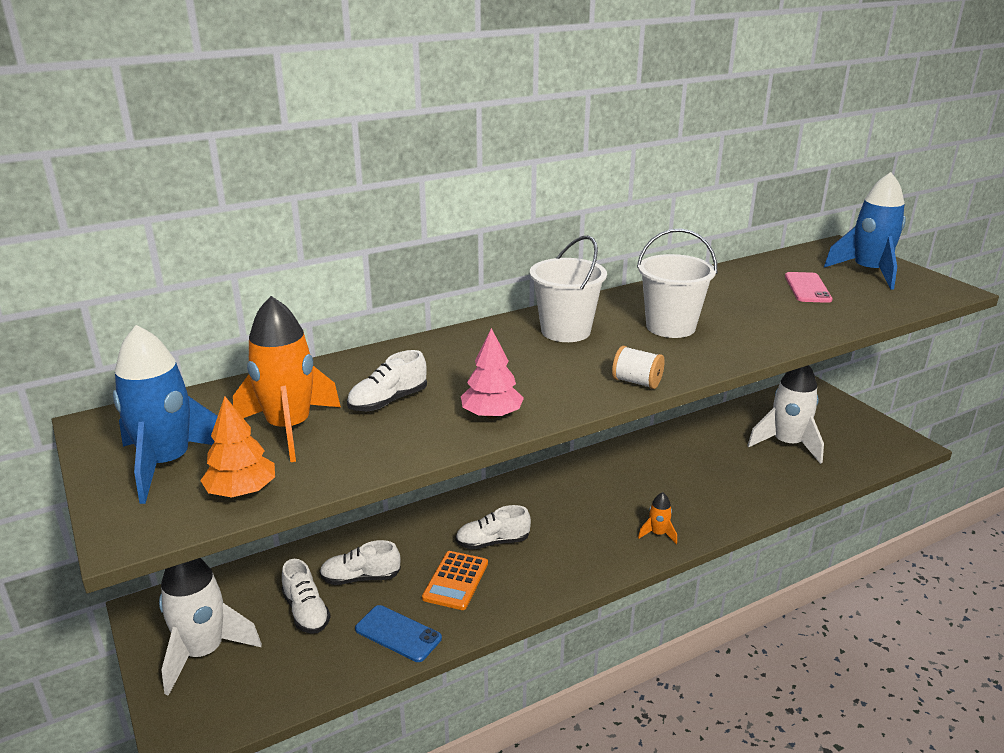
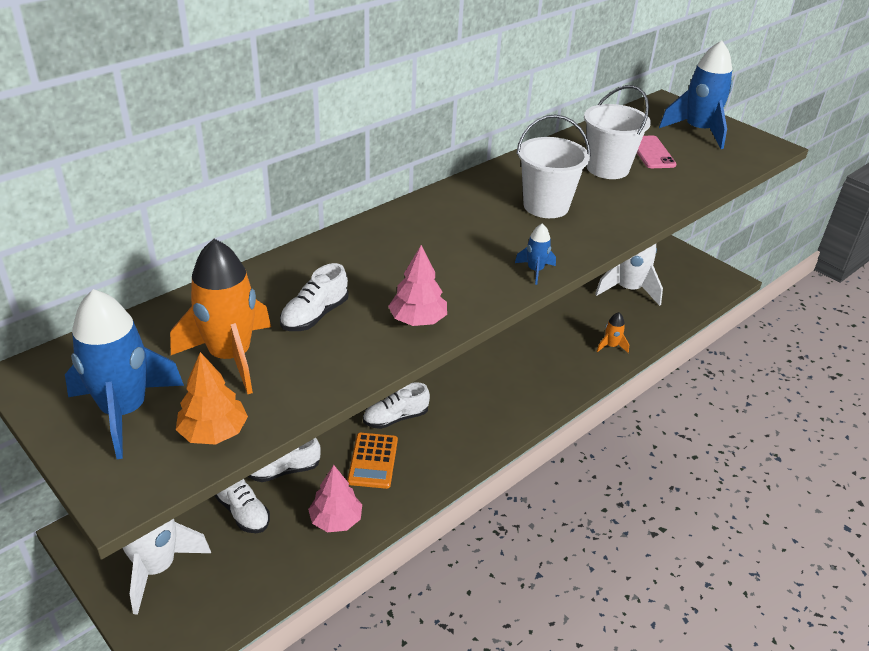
camera: 15 degrees left, 10 degrees up
blue phone [355,605,442,662] -> pink tree [308,465,362,532]
white bucket [530,236,607,342] -> white bucket moved to [584,85,651,179]
white spool [612,346,665,389] -> blue rocket [515,224,556,285]
orange rocket [638,492,677,544] -> orange rocket moved to [596,312,629,353]

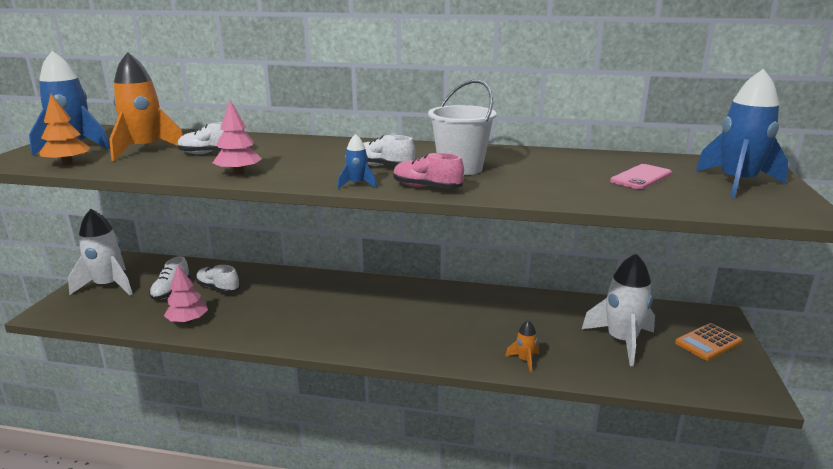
camera: 55 degrees right, 15 degrees down
orange calculator [347,433,398,489] -> orange calculator moved to [675,323,743,361]
white shoe [363,382,430,429] -> white shoe moved to [363,135,415,166]
white bucket [584,85,651,179] -> none
none -> pink shoe [393,153,464,189]

